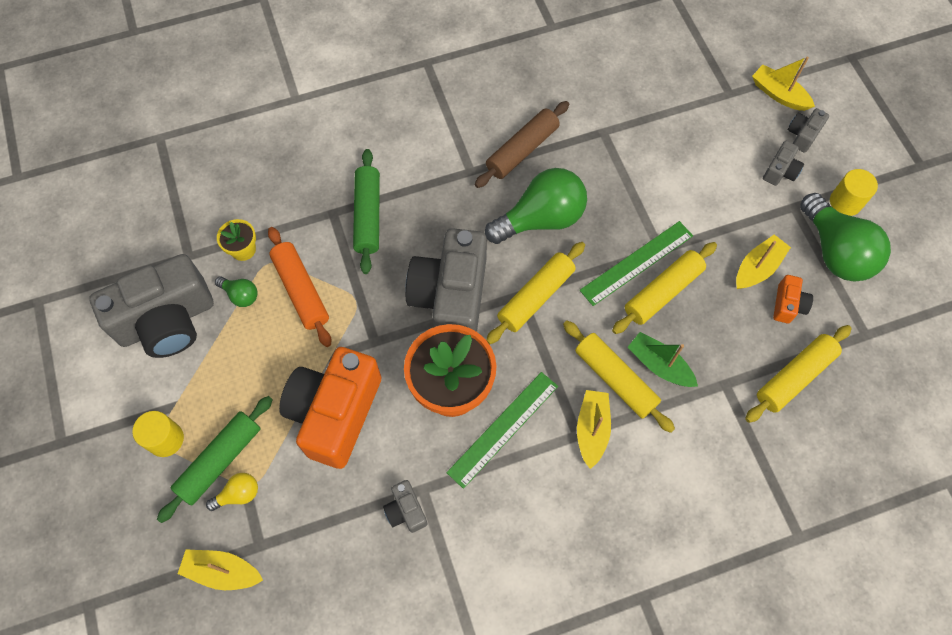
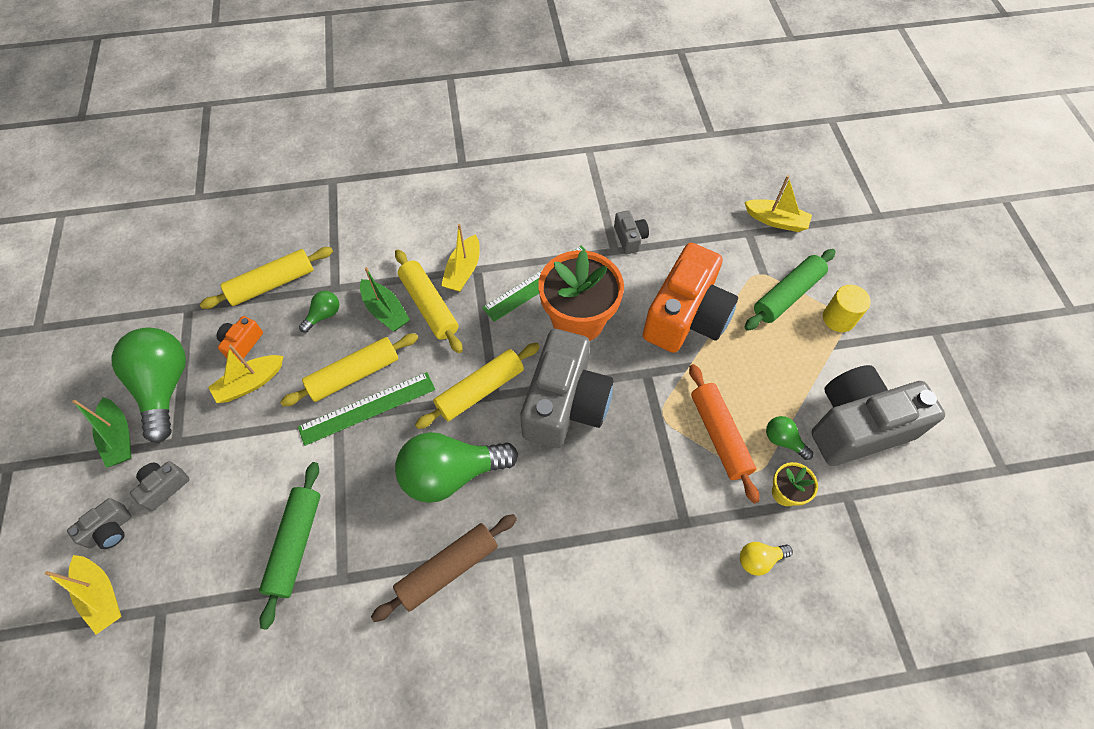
camera: 170 degrees left, 5 degrees down
yellow light bulb [206,473,258,511] -> yellow light bulb moved to [740,542,793,576]
green rolling pin [353,149,380,274] -> green rolling pin moved to [259,462,321,630]
yellow cylinder [830,169,878,216] -> green boat [72,397,132,468]
none -> green light bulb [299,291,339,333]

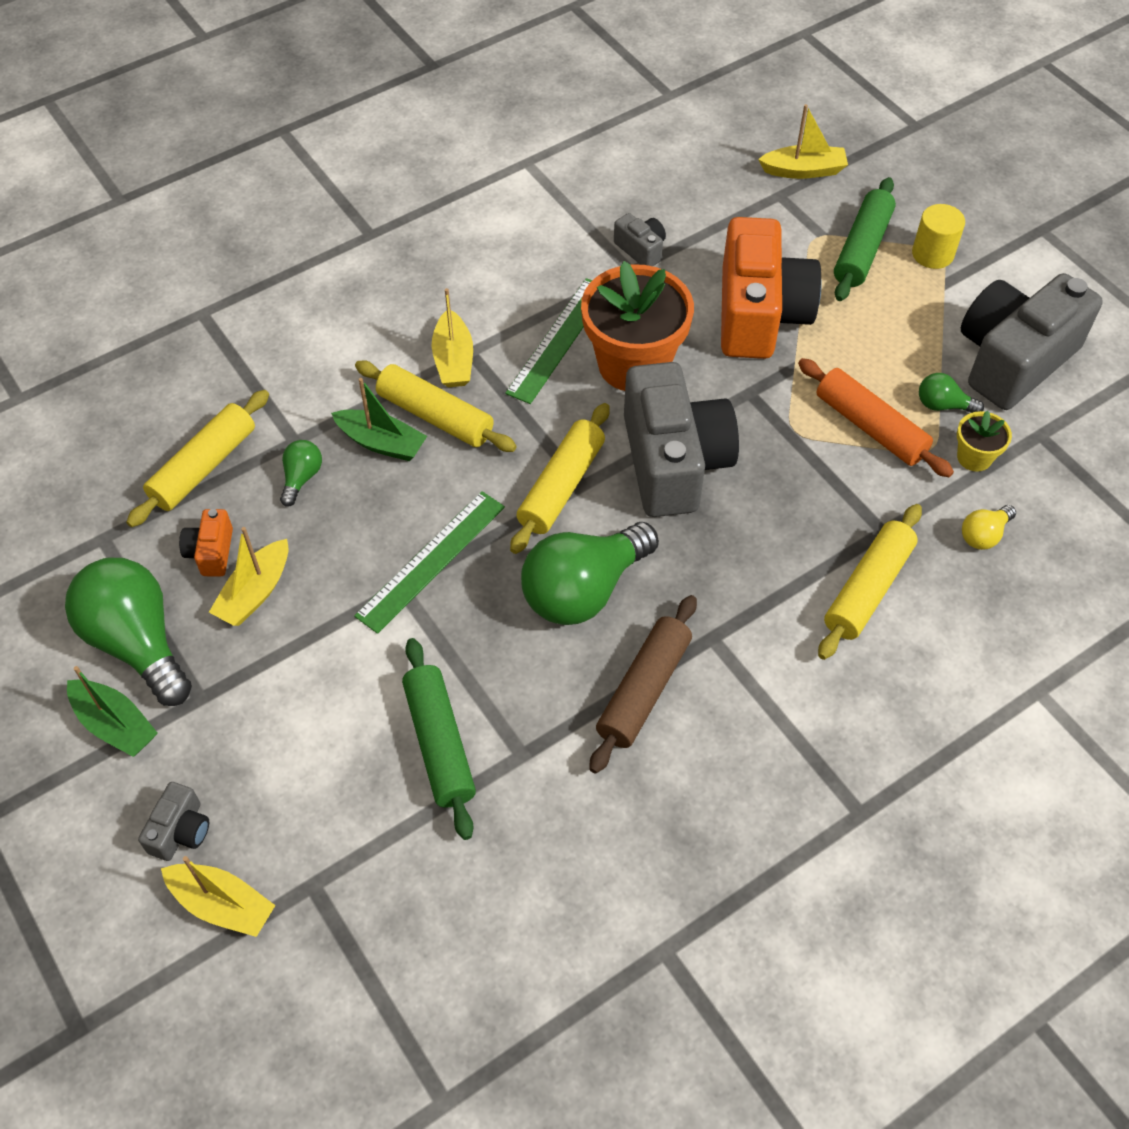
camera: 25 degrees left, 5 degrees down
grey camera [130,461,190,511] -> none
yellow rolling pin [280,333,418,406] -> yellow rolling pin moved to [818,504,922,660]

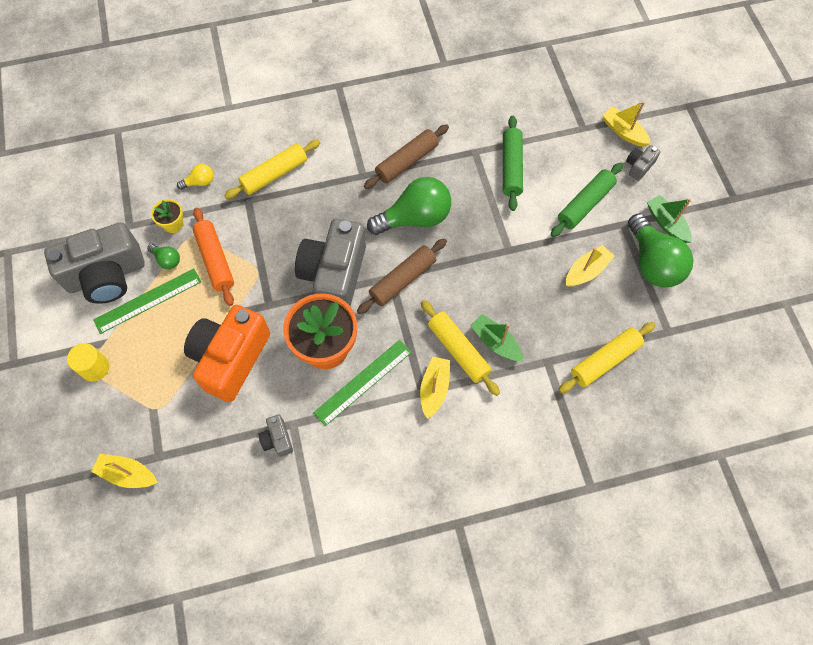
camera: 160 degrees left, 10 degrees up
orange camera [179,509,233,576] -> none
green light bulb [280,440,322,507] -> none
green ruler [354,491,505,634] -> green ruler moved to [93,268,201,334]
yellow rolling pin [510,403,610,554] -> brown rolling pin [357,238,447,314]
green rolling pin [834,177,896,301] -> green rolling pin moved to [551,162,623,237]

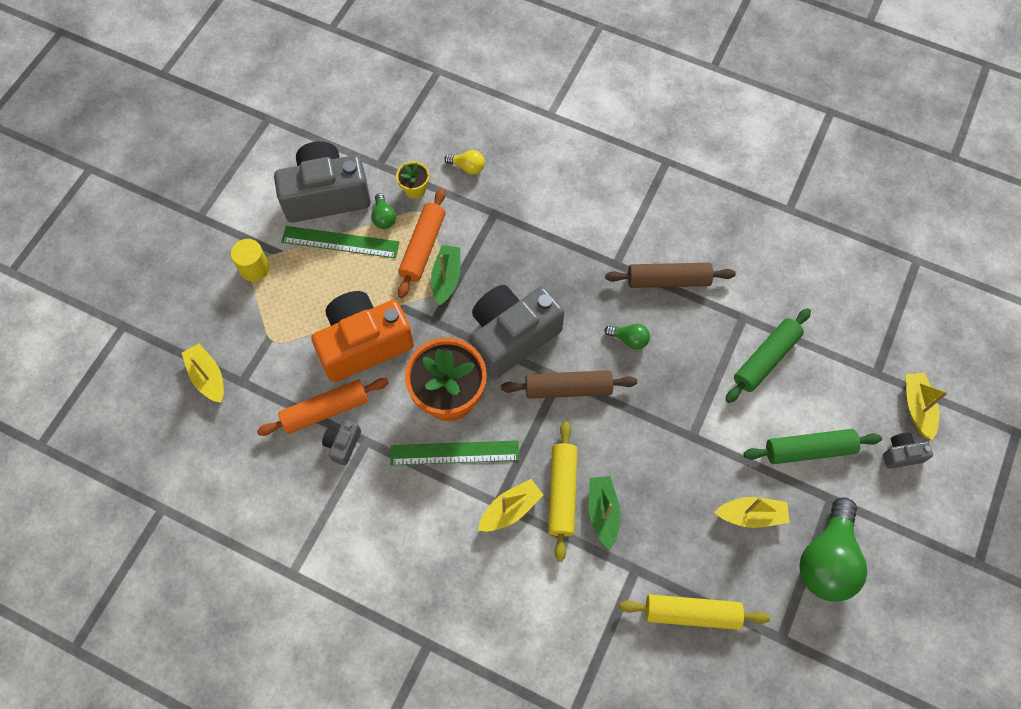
camera: 40 degrees right, 0 degrees up
grey camera [44,222,145,304] -> grey camera turned 150 degrees clockwise [274,141,371,223]
yellow rolling pin [224,140,320,199] -> none
green light bulb [367,177,451,235] -> green light bulb [605,324,650,350], size x0.45
green boat [647,195,692,243] -> green boat moved to [431,245,460,305]
none -> orange rolling pin [257,378,389,436]

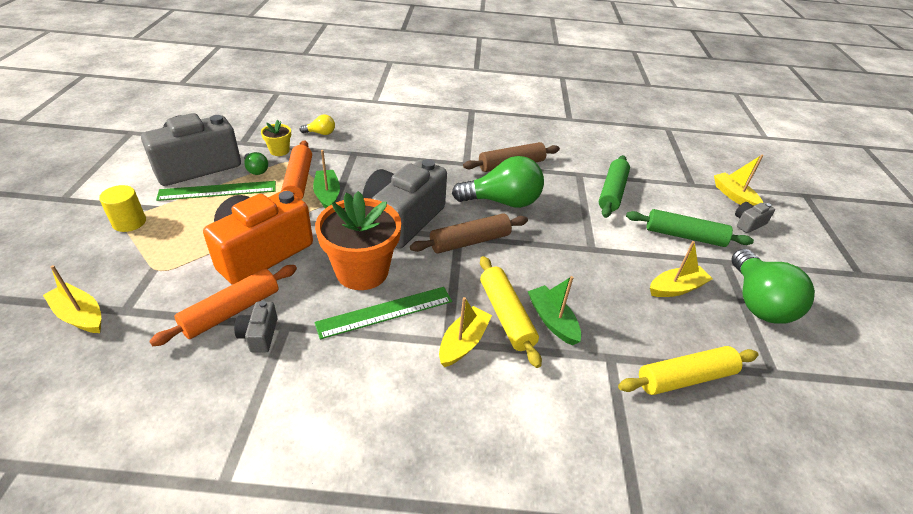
camera: 25 degrees left, 25 degrees down
green light bulb [605,324,650,350] -> green light bulb [452,156,544,208], size x2.20
green rolling pin [743,429,882,464] -> green rolling pin turned 45 degrees clockwise [626,209,754,247]

